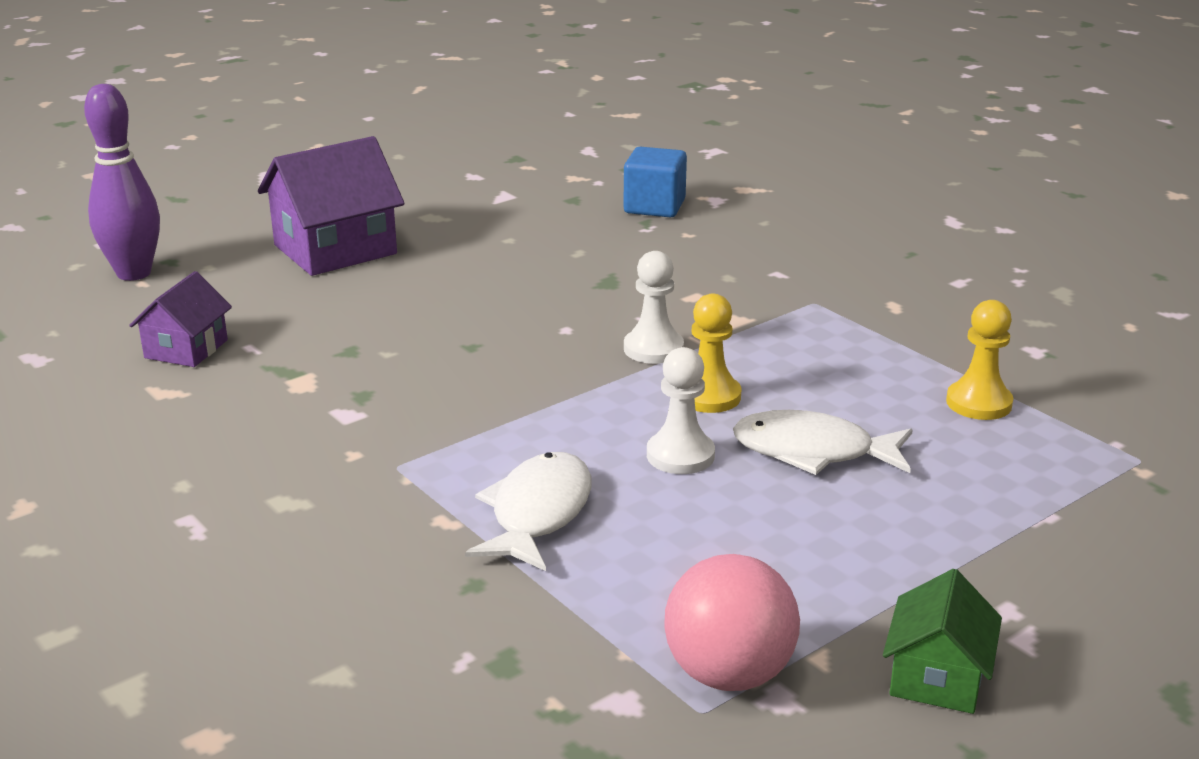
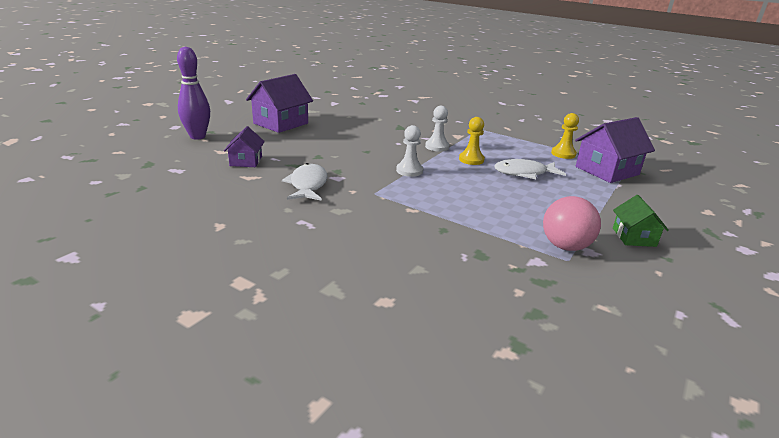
camera: 20 degrees left, 0 degrees up
white fish [465,452,592,571] -> white fish moved to [282,163,327,201]
blue cube [624,147,687,217] -> none
white pawn [647,347,715,474] -> white pawn moved to [396,125,423,177]
none -> purple house [575,117,655,183]

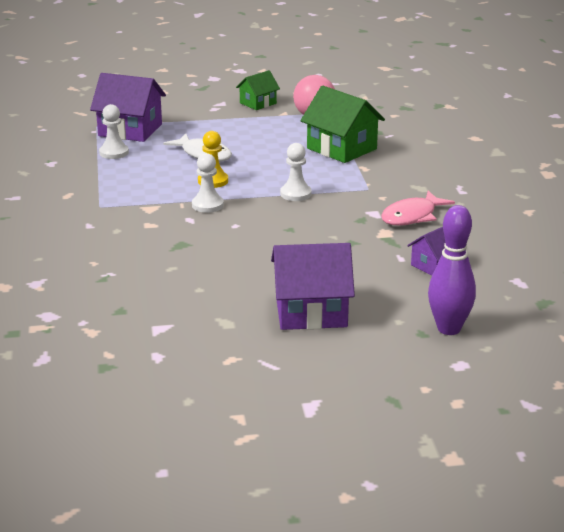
camera: 130 degrees left, 0 degrees up
white fish [282,163,327,201] -> pink fish [381,191,455,226]
yellow pawn [551,113,579,159] -> white pawn [99,104,129,159]
none -> green house [300,86,385,163]

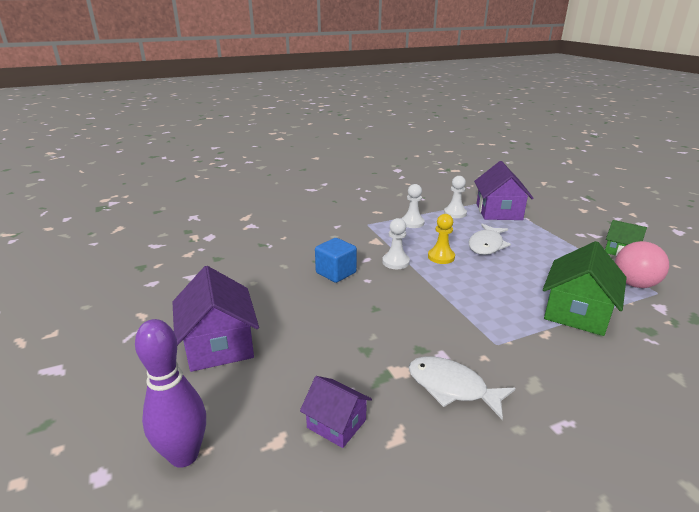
camera: 75 degrees right, 0 degrees up
white pawn [280,143,312,201] -> white pawn moved to [401,184,425,228]
pink fish [381,191,455,226] -> white fish [409,356,515,420]
none -> blue cube [315,238,357,283]

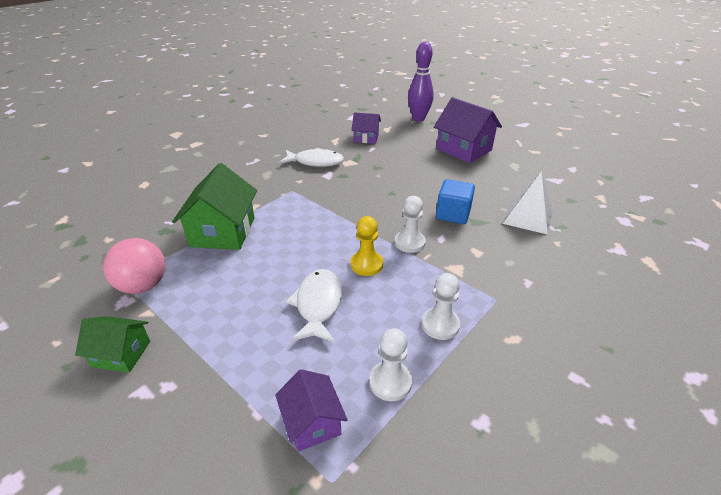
camera: 155 degrees right, 10 degrees up
purple house [474,161,534,220] -> purple house [275,369,348,452], size x0.57
none -> white pyramid [503,171,553,235]

